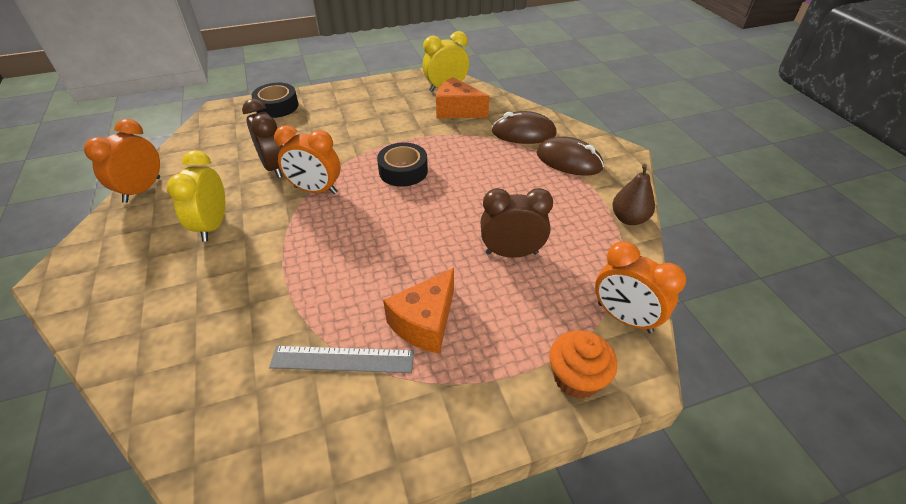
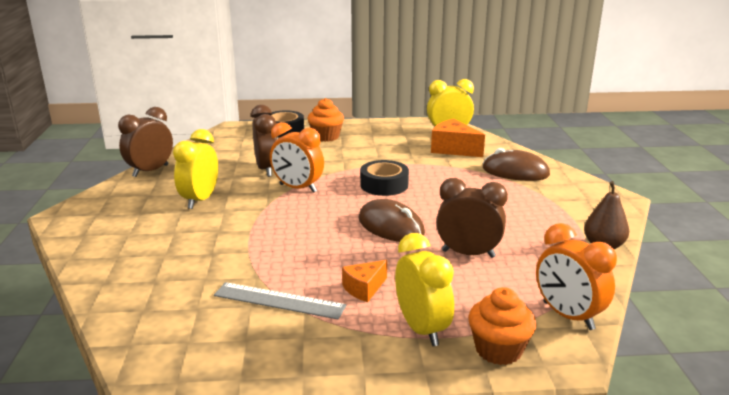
camera: 15 degrees right, 20 degrees down
orange clock [84,119,160,203] -> brown clock [118,107,173,177]
orange cheese [383,268,454,354] -> orange cheese [342,260,387,302], size x0.61
brown mouse [537,136,604,176] -> brown mouse moved to [359,199,425,242]
none -> orange cupcake [308,98,344,142]
none -> yellow clock [395,233,454,346]

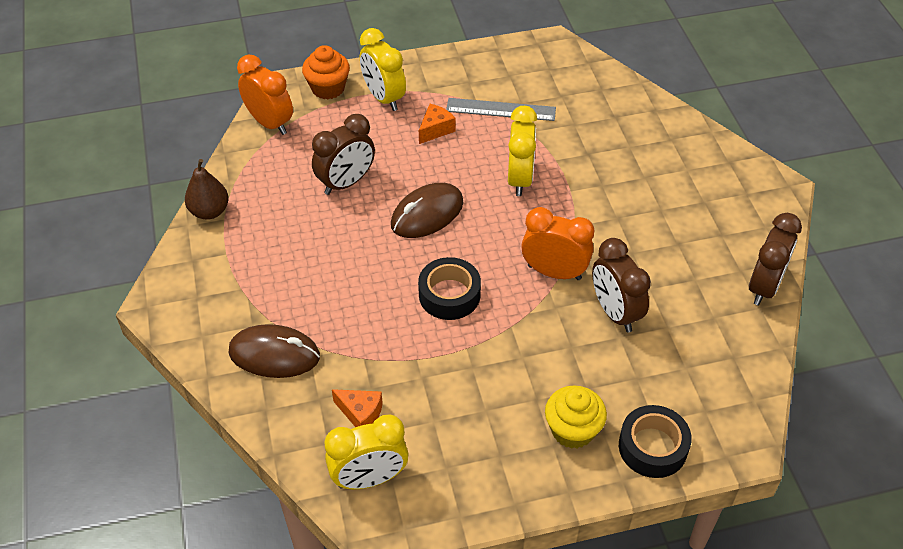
camera: 170 degrees right, 25 degrees up
yellow clock [173,129,218,209] -> yellow clock moved to [508,106,537,196]
orange cupcake [308,98,344,142] -> yellow cupcake [545,386,607,449]
brown mouse [359,199,425,242] -> brown mouse turned 75 degrees counterclockwise [391,183,464,238]
orange cheese [431,119,485,157] -> orange cheese [332,389,383,427], size x0.61
brown clock [436,178,508,258] -> brown clock turned 45 degrees counterclockwise [312,114,375,195]

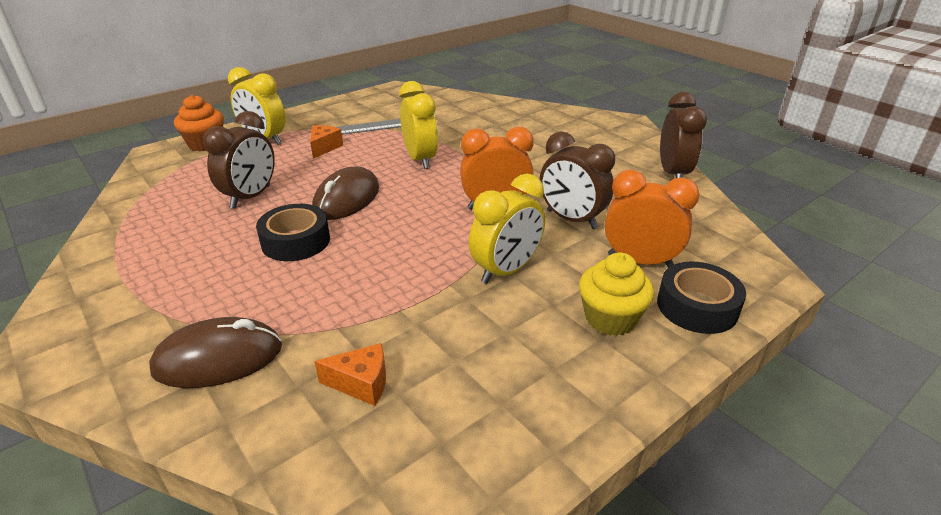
camera: 25 degrees left, 15 degrees down
brown pear [185,159,229,220] -> none
orange clock [237,54,293,135] -> orange clock moved to [605,170,700,268]
yellow clock [324,415,409,489] -> yellow clock moved to [469,174,545,284]
black tape [418,257,481,320] -> black tape moved to [256,204,330,261]

